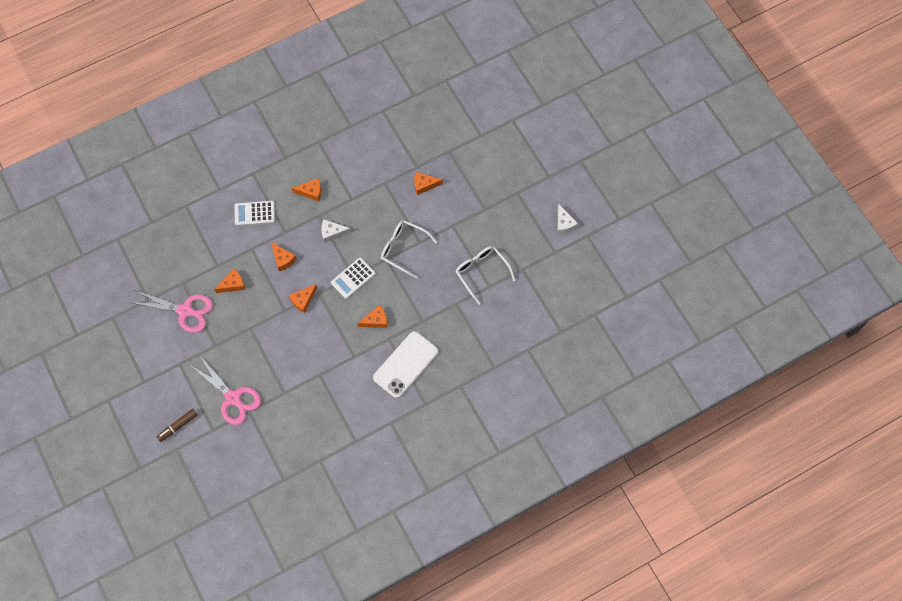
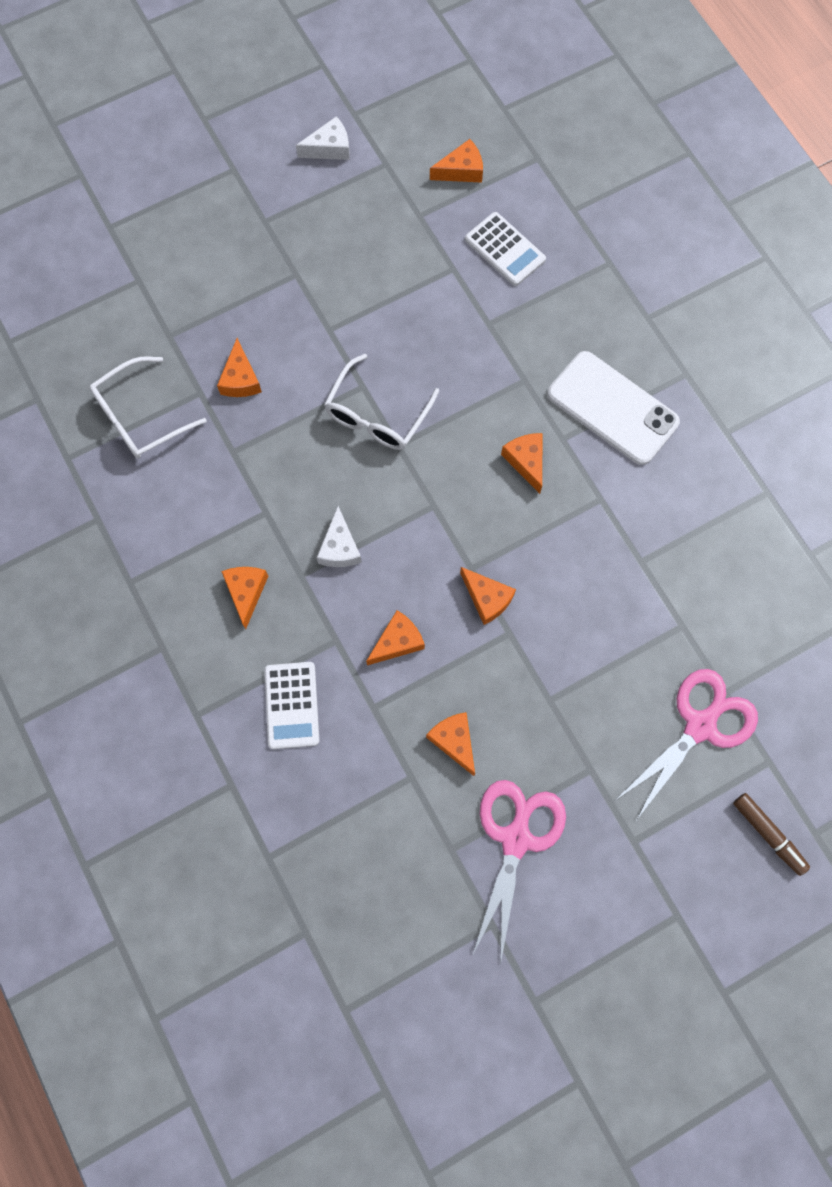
camera: 90 degrees left, 5 degrees up
white calculator [331,258,376,299] -> white calculator moved to [465,212,546,286]
white glasses [455,246,516,305] -> white glasses moved to [89,357,206,458]
none -> orange cheese [430,139,483,183]

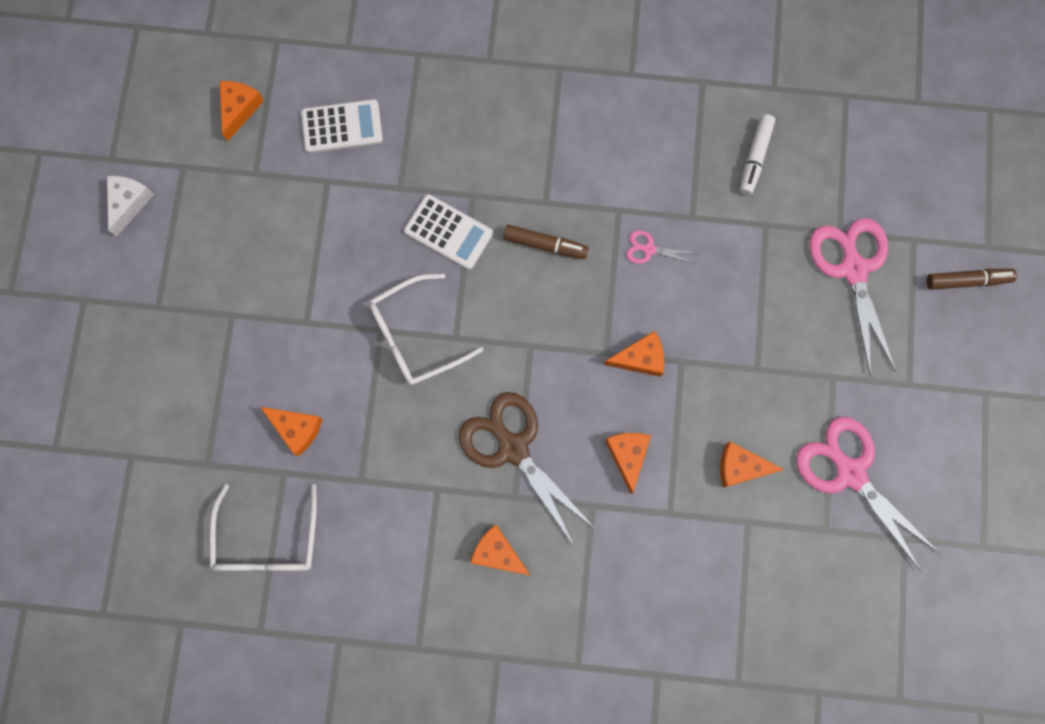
camera: 55 degrees left, 5 degrees up
white calculator [265,662,319,749] -> white calculator moved to [404,194,493,270]
white cheese [317,506,362,567] -> brown scissors [459,392,594,545]
white glasses [324,354,439,450] -> white glasses turned 90 degrees clockwise [369,274,483,385]
orange cheese [501,433,542,494] -> brown marker [503,225,589,259]
white phone [548,351,680,465] -> none
none -> pink scissors [626,230,696,264]
none -> white marker [740,114,775,195]

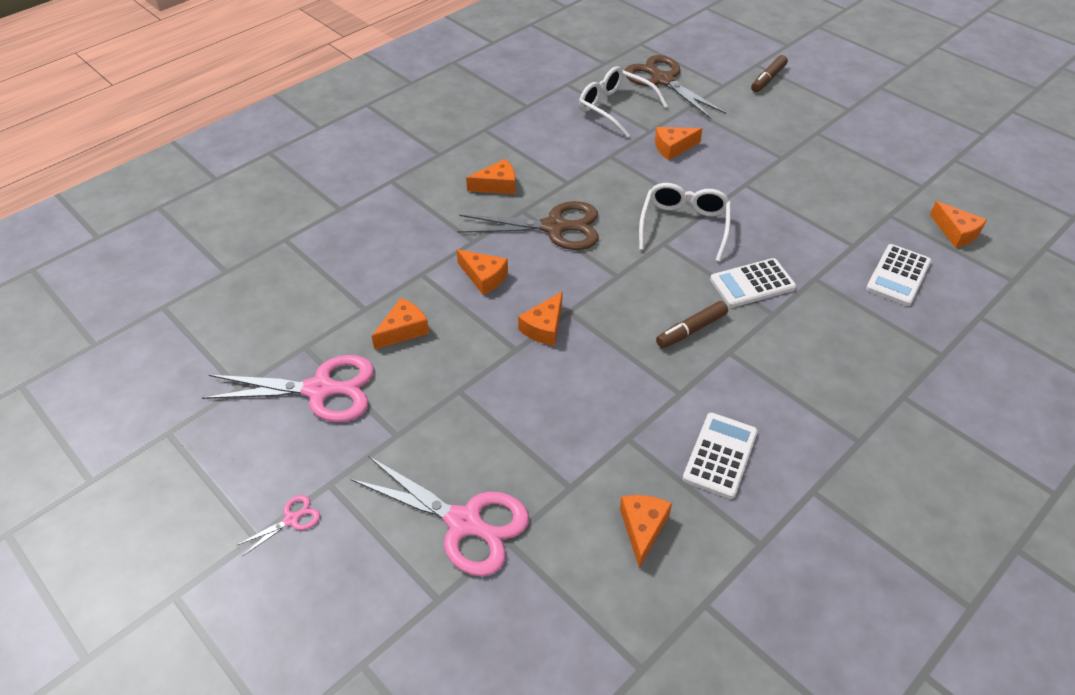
camera: 130 degrees right, 30 degrees down
white cheese [107,176,154,237] -> none
pink scissors [626,230,696,264] -> pink scissors moved to [236,495,320,557]
white marker [740,114,775,195] -> orange cheese [620,495,672,568]
brown marker [927,269,1017,290] -> brown marker moved to [751,55,788,92]
none -> brown scissors [625,55,726,119]
none -> white calculator [683,412,758,499]

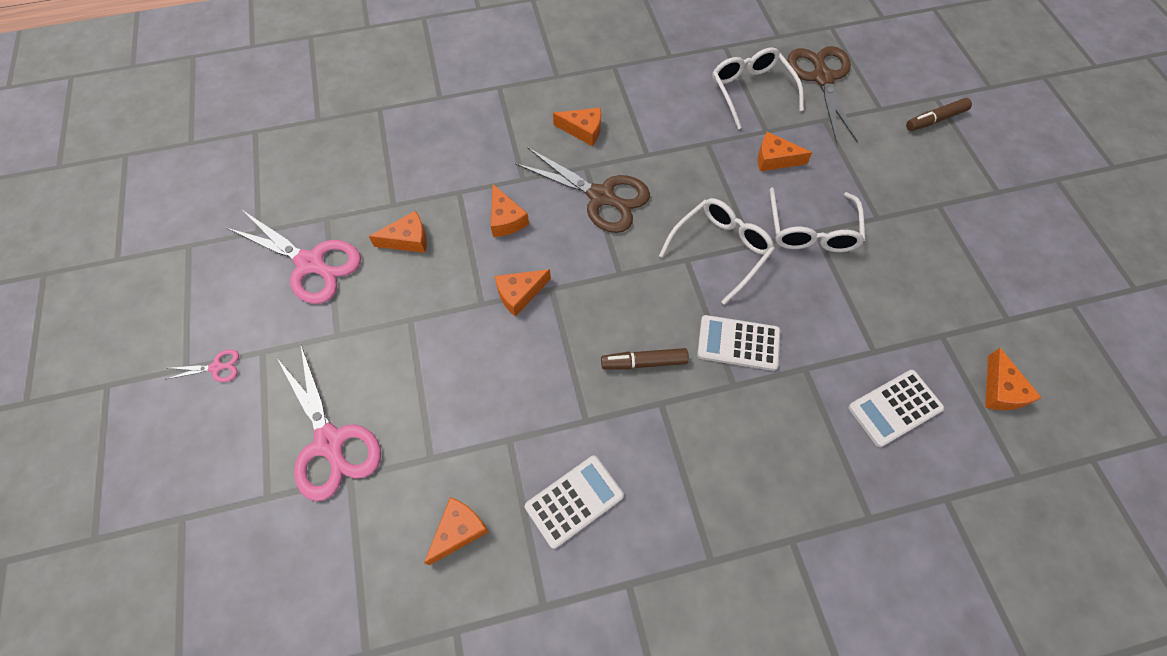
camera: 30 degrees right, 15 degrees up
none -> white glasses [770,188,865,252]

